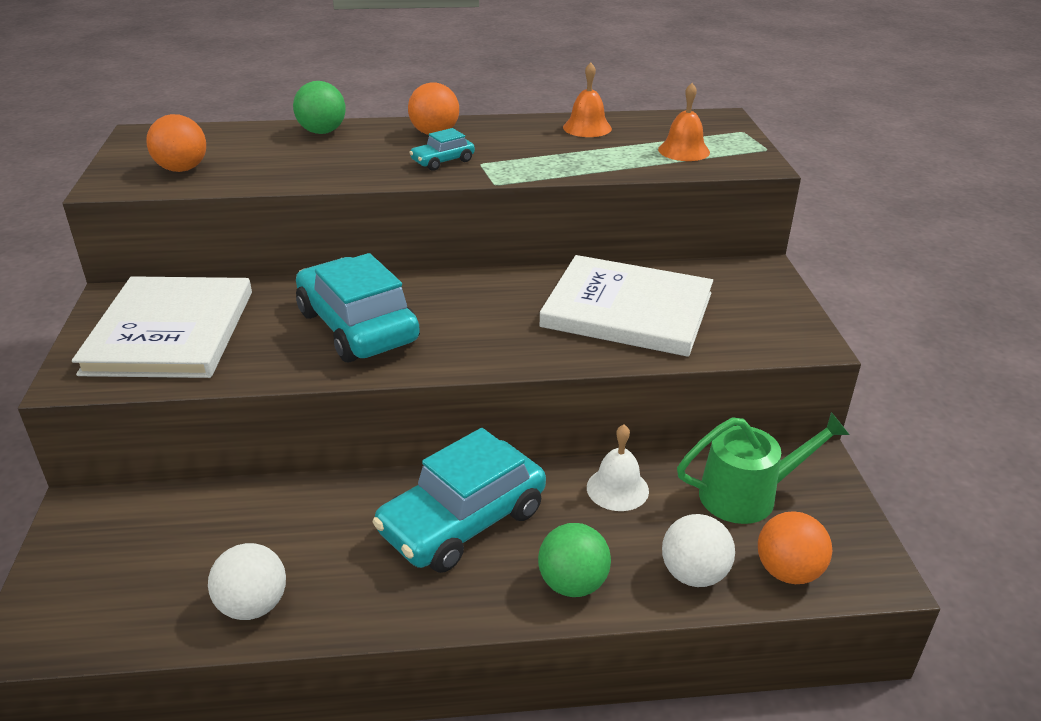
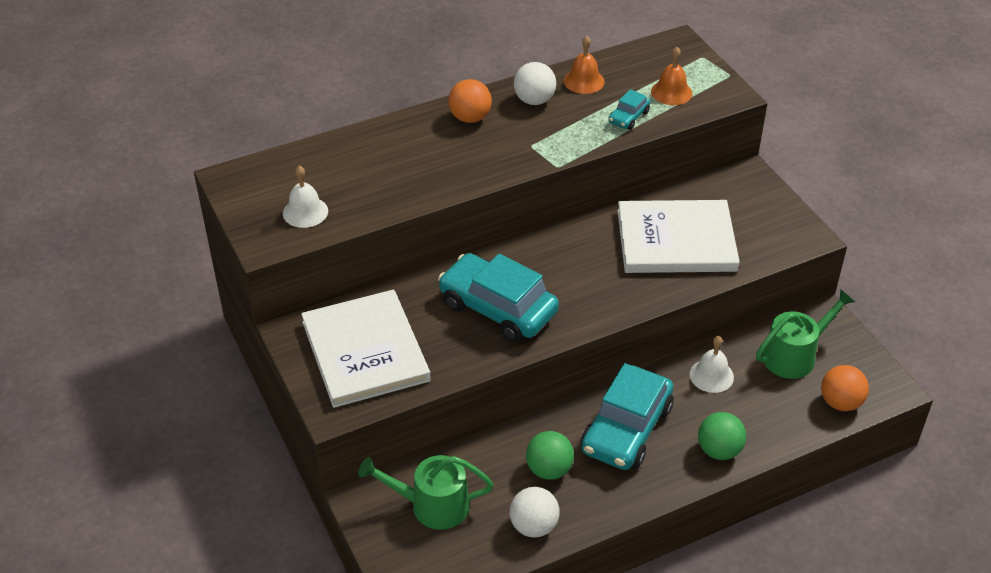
camera: 20 degrees left, 10 degrees up
orange ball [146,114,206,172] -> white bell [283,166,328,228]
green ball [293,81,346,134] -> green ball moved to [526,431,574,480]
turquoise car [409,128,475,171] -> turquoise car moved to [608,89,650,130]
white ball [662,514,735,587] -> white ball moved to [514,62,556,105]
none -> green watering can [358,455,493,530]

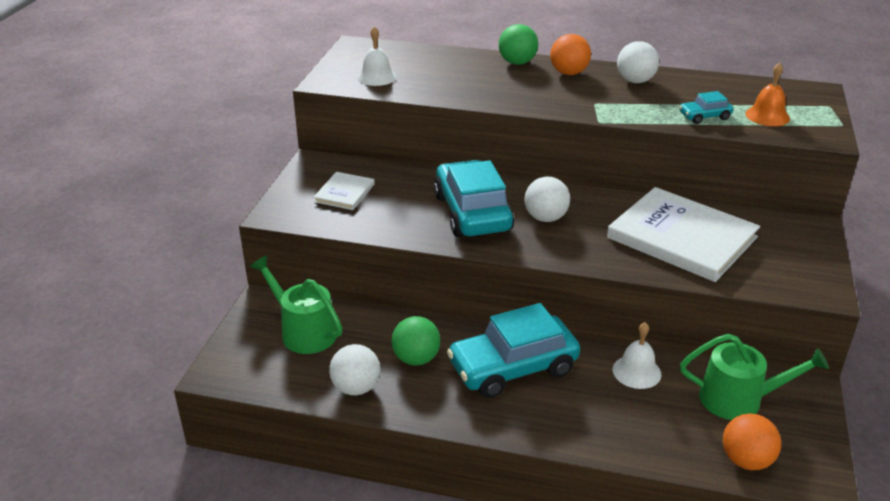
camera: 40 degrees right, 10 degrees down
white book [301,290,431,408] -> white book [313,172,375,210], size x0.48
orange bell [564,36,605,94] -> none
green ball [698,412,746,460] -> green ball moved to [499,24,538,65]
none -> white ball [524,177,570,222]

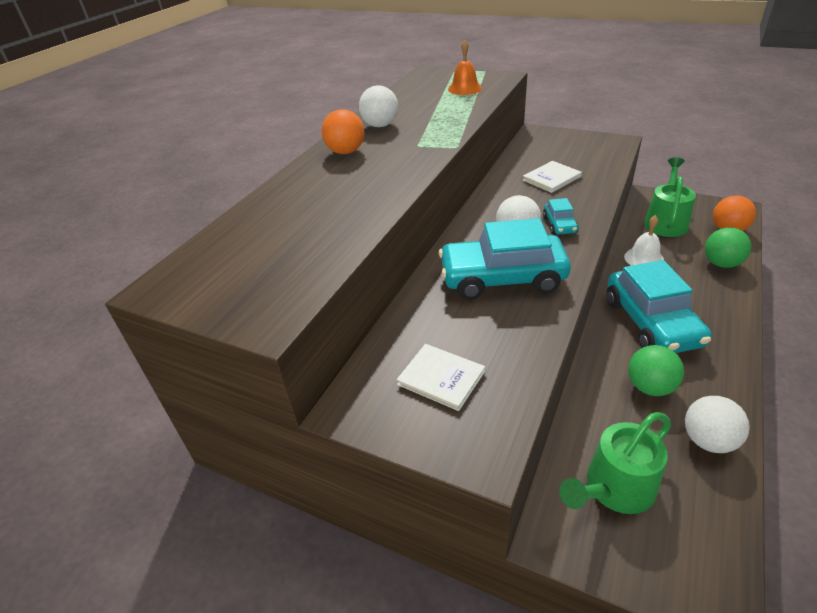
camera: 75 degrees left, 5 degrees up
white bell [357,26,397,86] -> none
green ball [499,24,538,65] -> green ball moved to [705,227,751,268]
white book [607,187,760,282] -> white book [523,161,582,193], size x0.48
turquoise car [679,91,734,124] -> turquoise car moved to [543,198,579,235]

